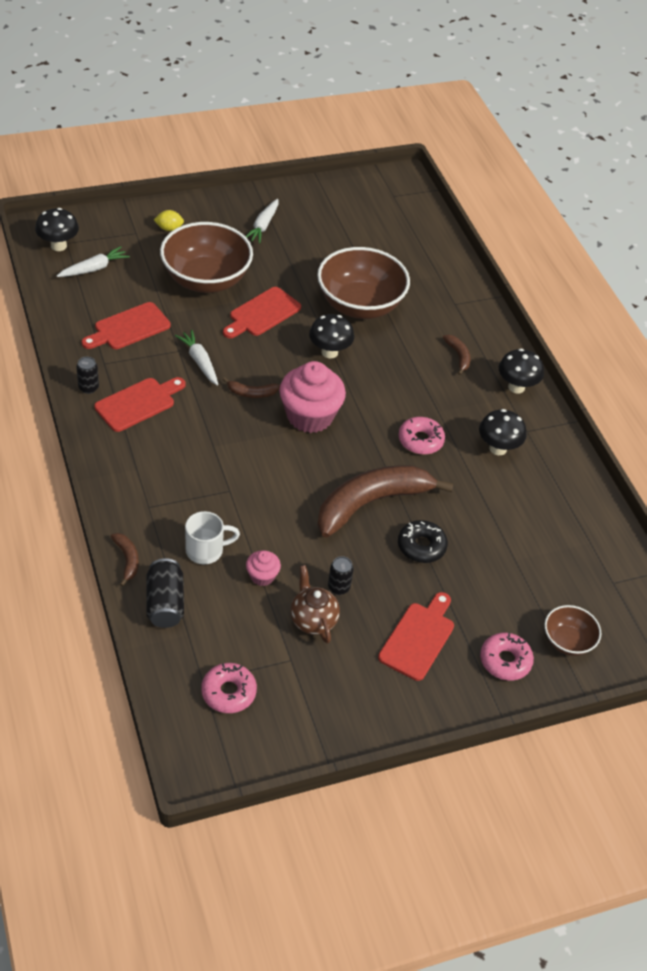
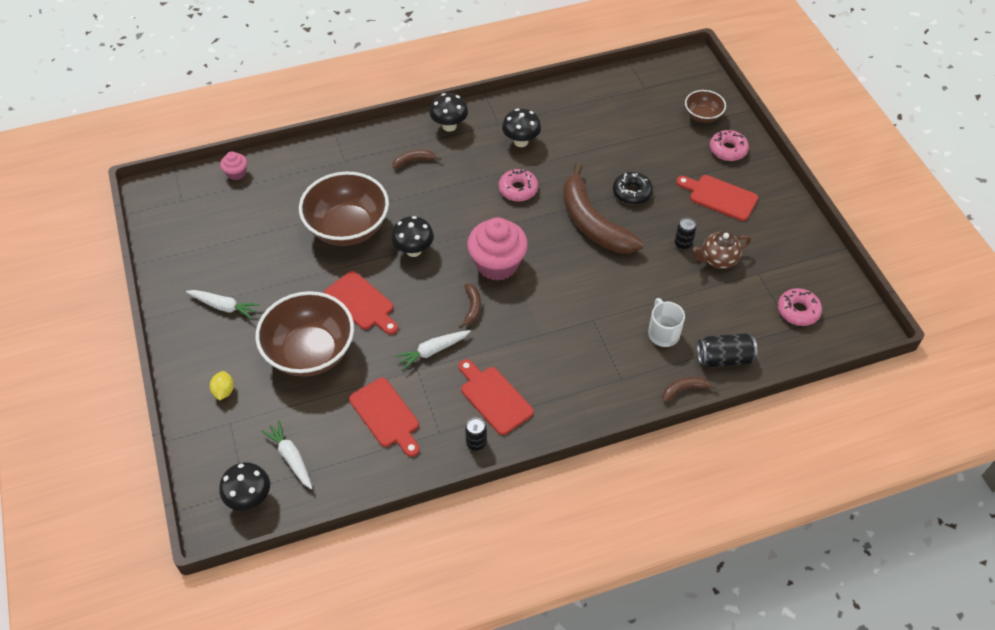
camera: 85 degrees left, 5 degrees up
pink cupcake [246,550,281,586] -> pink cupcake moved to [220,151,247,180]

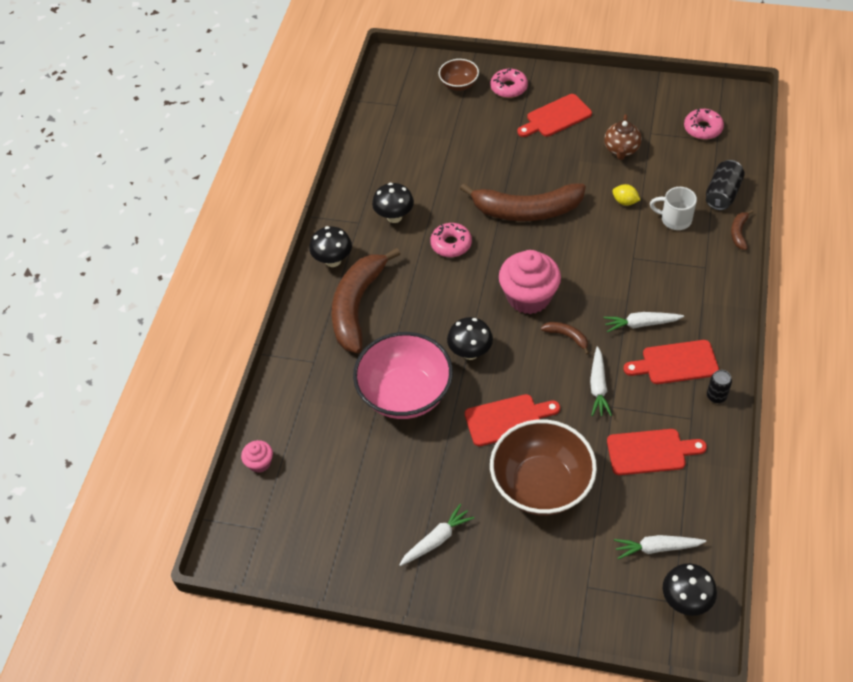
camera: 55 degrees left, 0 degrees up
yellow lemon [210,371,234,401] -> yellow lemon moved to [612,184,640,206]
brown bowl [299,172,389,246] -> pink bowl [353,332,453,419]
brown banana [393,150,441,169] -> brown banana [331,248,400,353], size x2.44
black donut [613,172,653,205] -> none
black can [674,218,696,250] -> none
none -> white carrot [603,312,684,332]

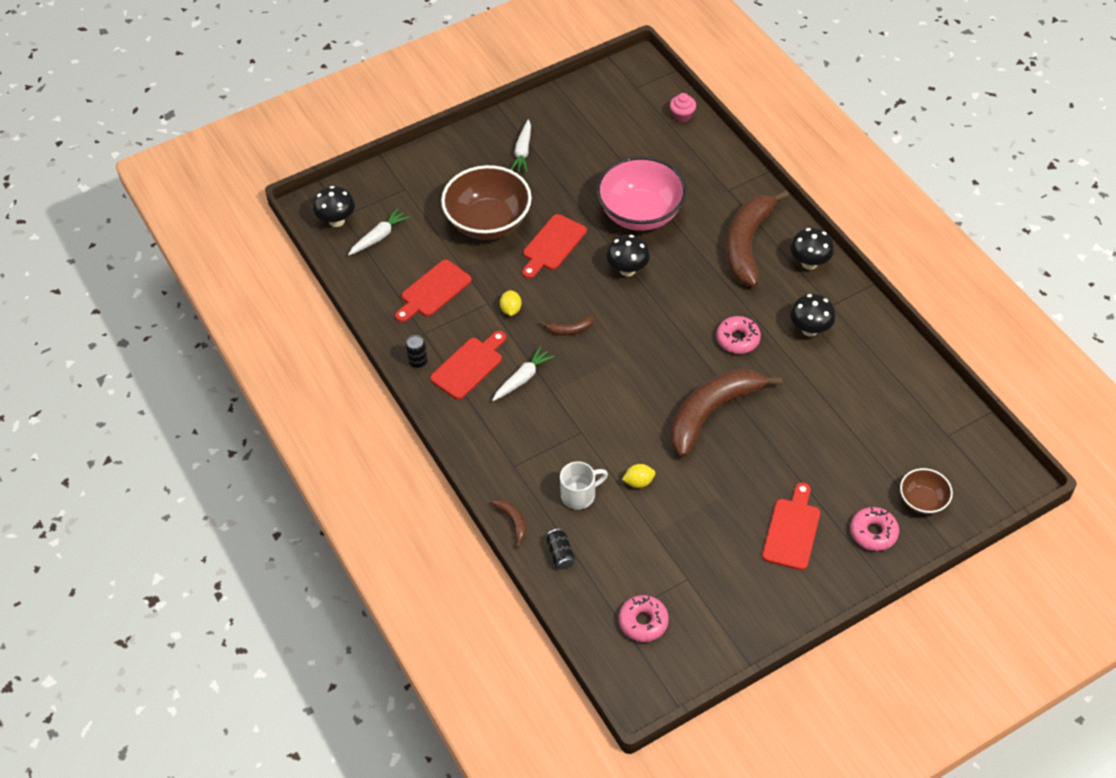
camera: 135 degrees right, 0 degrees up
brown banana [331,248,400,353] -> brown banana turned 135 degrees counterclockwise [726,190,789,287]
pink cupcake [499,250,561,314] -> none
white carrot [590,346,612,416] -> yellow lemon [500,290,522,316]
brown teapot [604,114,642,160] -> none
black can [706,160,745,210] -> black can [546,529,575,569], size x0.64

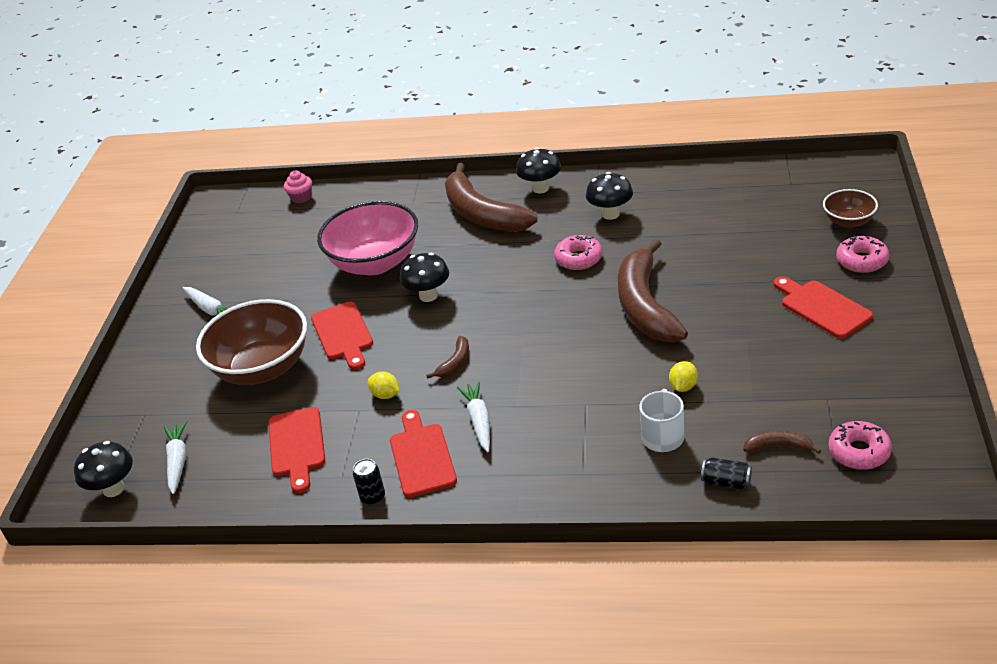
camera: 50 degrees left, 15 degrees down
brown banana [491,499,526,548] -> brown banana moved to [743,431,821,454]

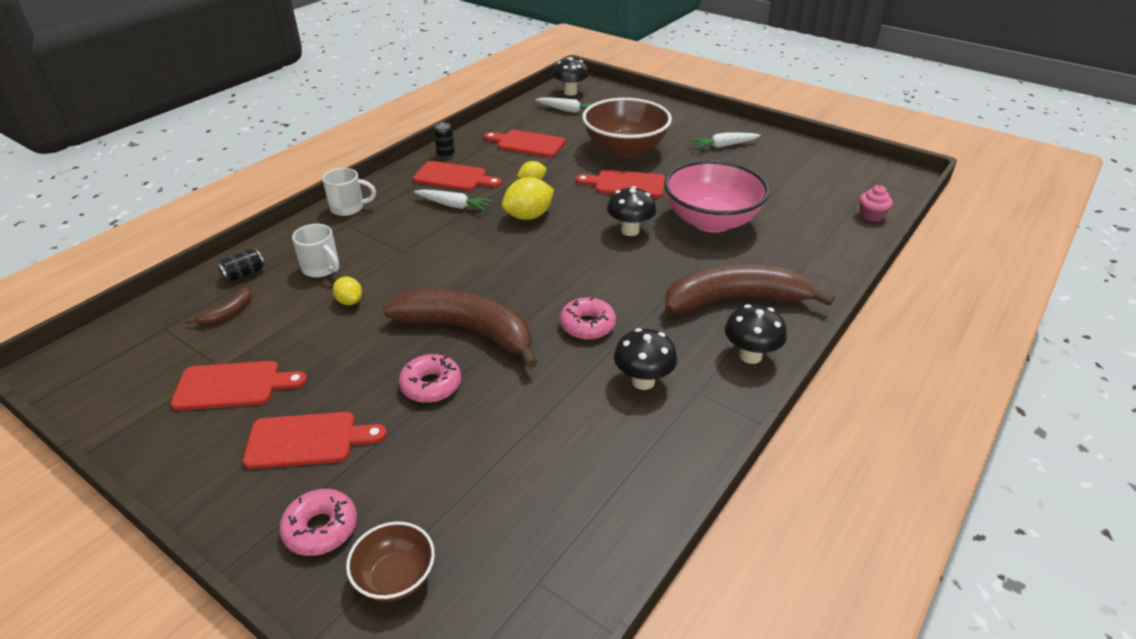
camera: 115 degrees right, 0 degrees up
brown banana [426,336,469,379] -> yellow lemon [502,177,554,220]
pink donut [829,421,892,470] -> pink donut moved to [399,354,461,403]
none -> red cutting board [171,361,307,411]
none -> white mug [322,168,376,216]

